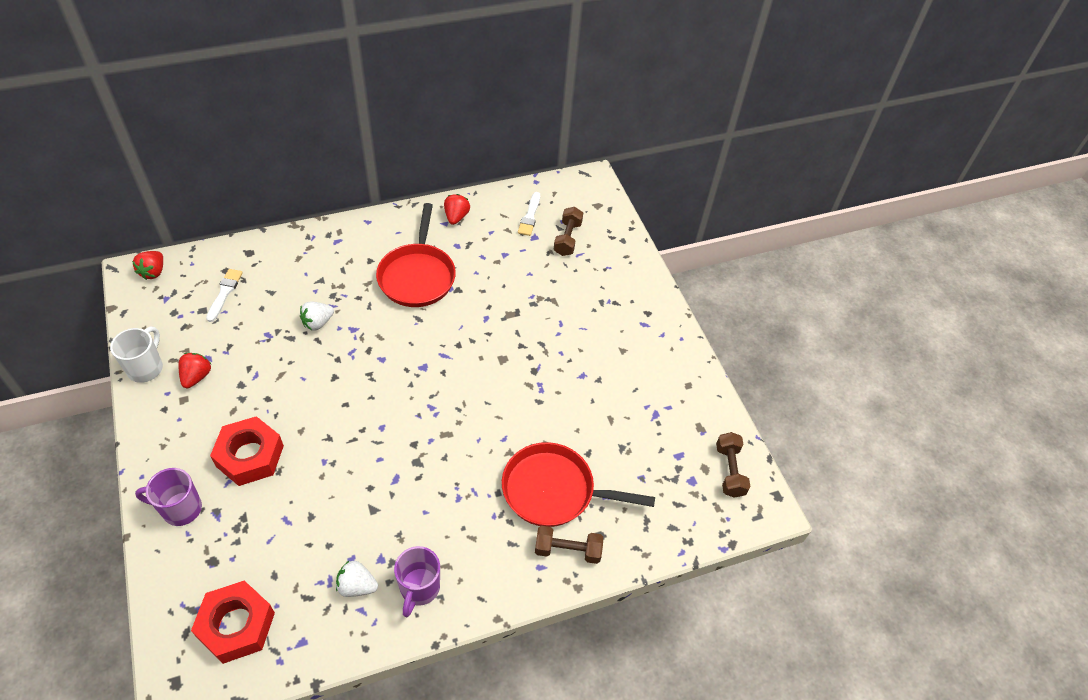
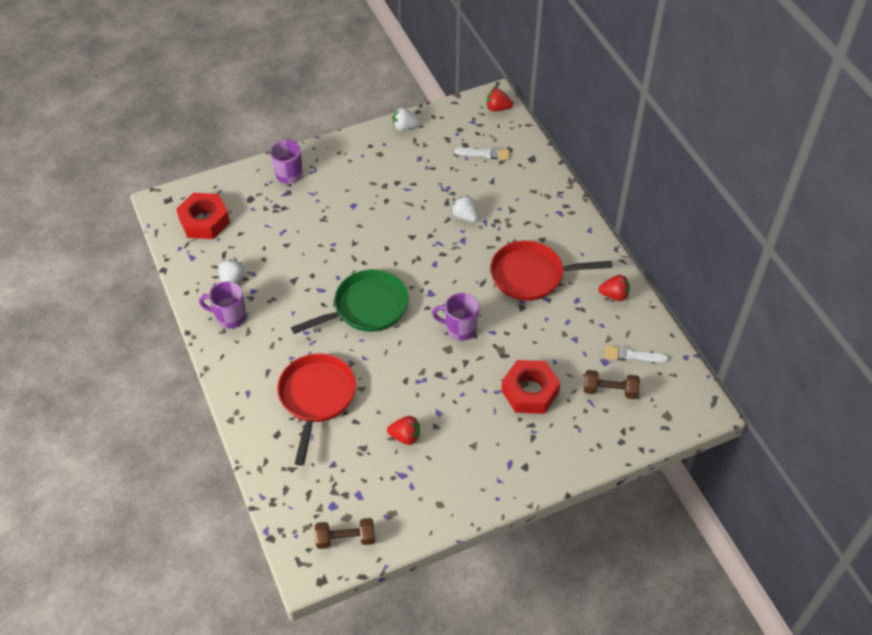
camera: 90 degrees right, 0 degrees up
white mug [110,327,163,383] -> white strawberry [393,107,420,131]
red strawberry [178,353,211,388] -> red strawberry moved to [387,416,420,445]
red nut [210,416,284,486] -> red nut moved to [501,360,561,414]
brown dumbbell [535,526,603,564] -> none
none -> green pan [291,269,409,334]
none -> purple mug [432,293,479,340]

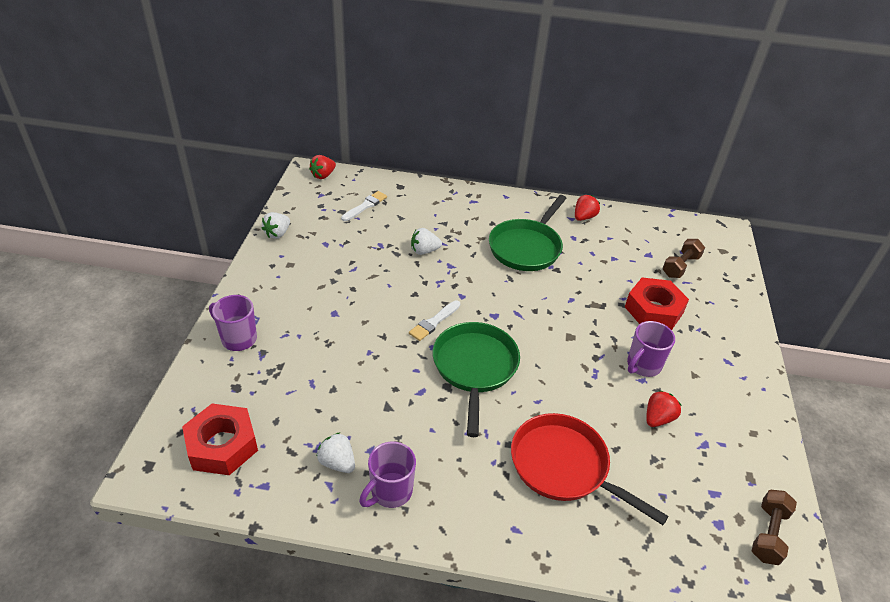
camera: 60 degrees left, 10 degrees down
purple mug [432,293,479,340] -> purple mug moved to [627,321,675,377]
red pan [490,241,612,301] -> green pan [489,195,567,271]
white brush [605,346,669,363] -> white brush moved to [409,300,460,341]

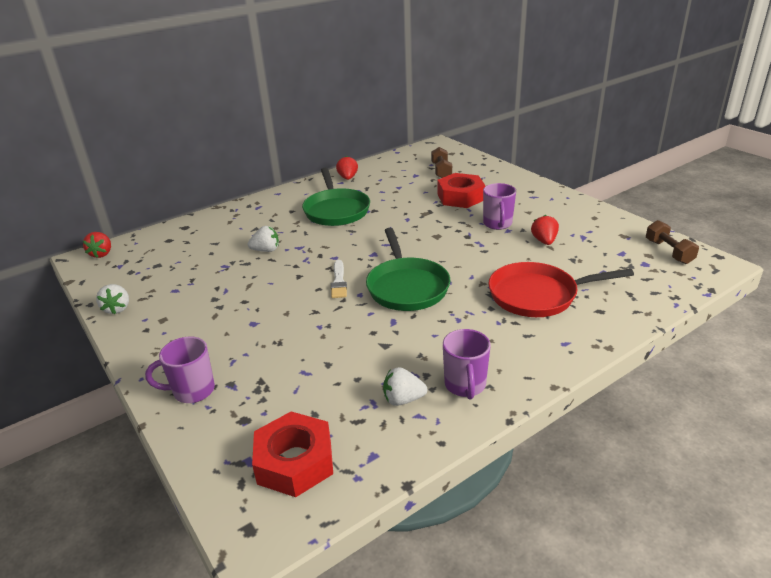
camera: 40 degrees left, 10 degrees down
white brush [341,191,387,221] -> none
white strawberry [411,228,442,255] -> white strawberry turned 135 degrees counterclockwise [248,226,279,252]
green pan [433,322,520,437] -> green pan turned 150 degrees counterclockwise [366,228,450,311]

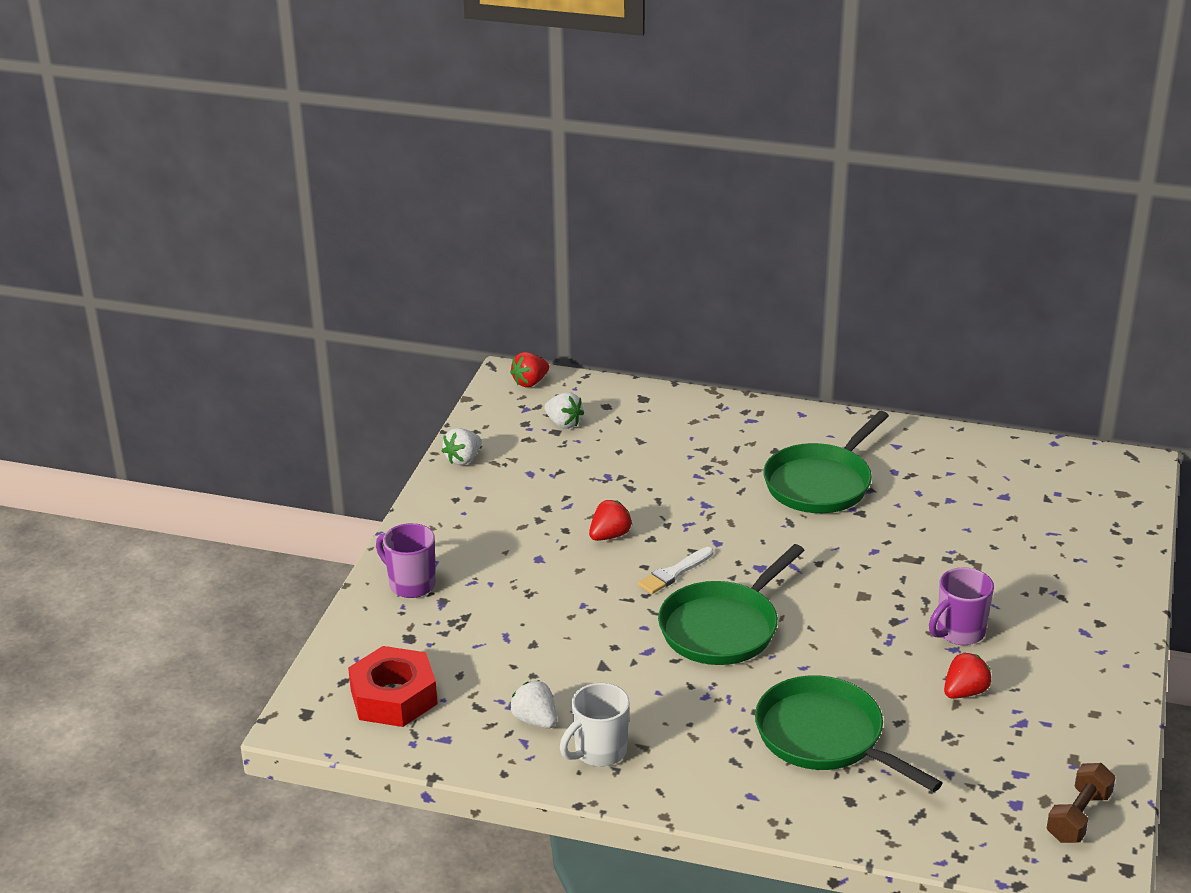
camera: 50 degrees right, 0 degrees up
white strawberry [248,226,279,252] -> white strawberry moved to [544,392,584,429]
red strawberry [336,156,358,180] -> red strawberry moved to [589,500,633,541]
brown dumbbell [431,147,452,178] -> none
red nut [438,173,485,208] -> none
purple mug [443,329,491,400] -> white mug [560,683,630,767]
red pan [488,262,634,317] -> green pan [755,675,942,792]

